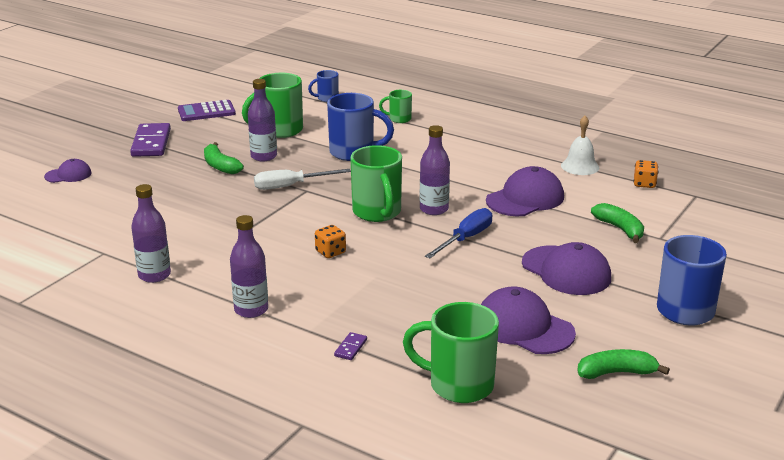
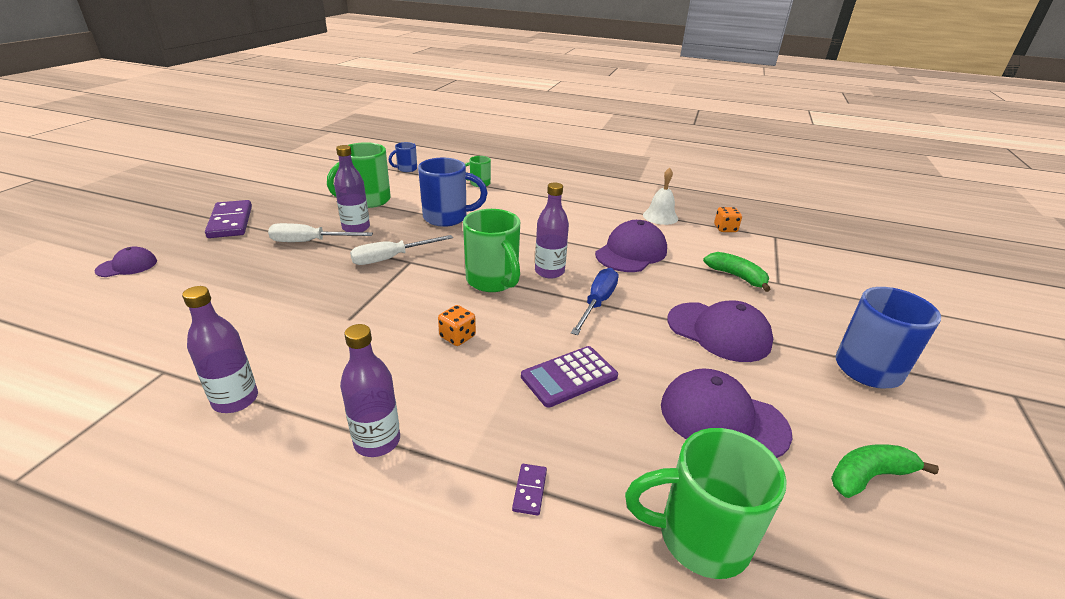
camera: 15 degrees left, 5 degrees up
purple calculator [178,100,236,121] -> purple calculator moved to [521,346,618,408]
green banana [204,142,244,174] -> white screwdriver [268,223,373,242]

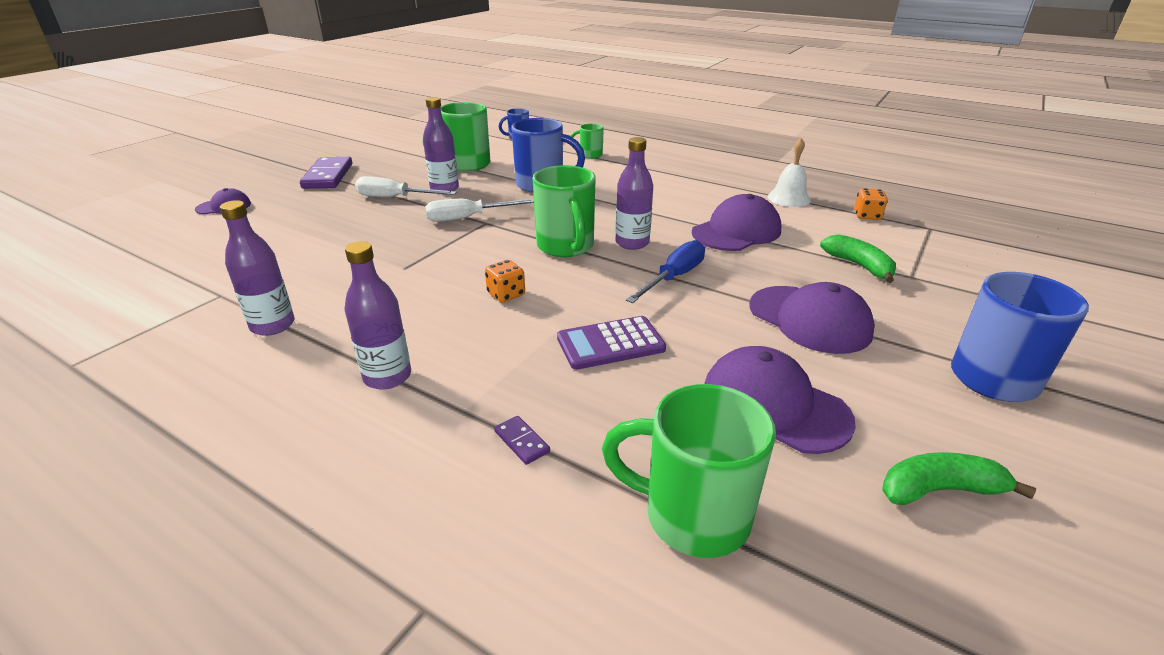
camera: 15 degrees right, 0 degrees up
purple domino [512,464,547,516] -> purple domino turned 60 degrees counterclockwise [494,416,550,465]

